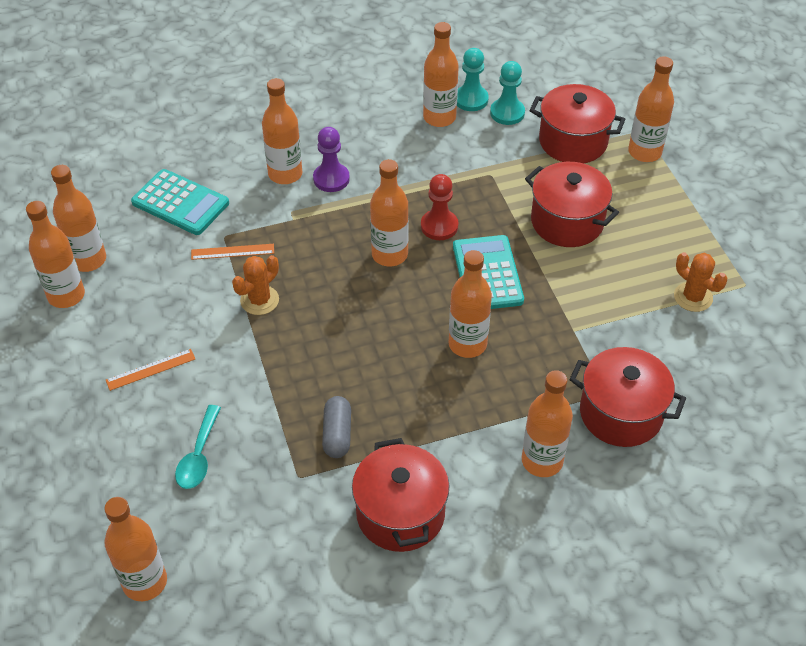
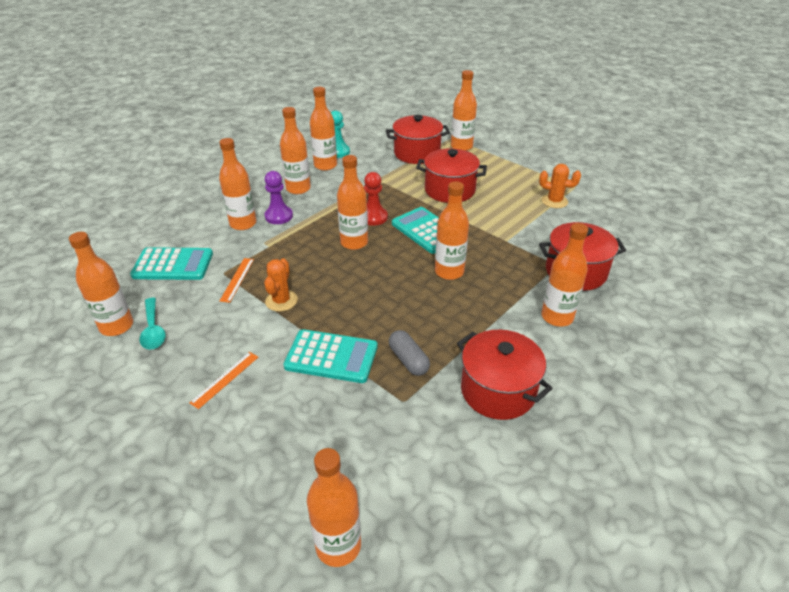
camera: 30 degrees left, 10 degrees down
orange bottle [26,201,85,308] -> orange bottle moved to [280,107,311,194]
turquoise spoon [175,405,221,489] -> turquoise spoon moved to [139,298,166,350]
orange ruler [191,244,274,260] -> orange ruler turned 45 degrees counterclockwise [220,258,254,303]
turquoise pawn [490,61,525,125] -> none
none -> turquoise calculator [283,329,378,383]

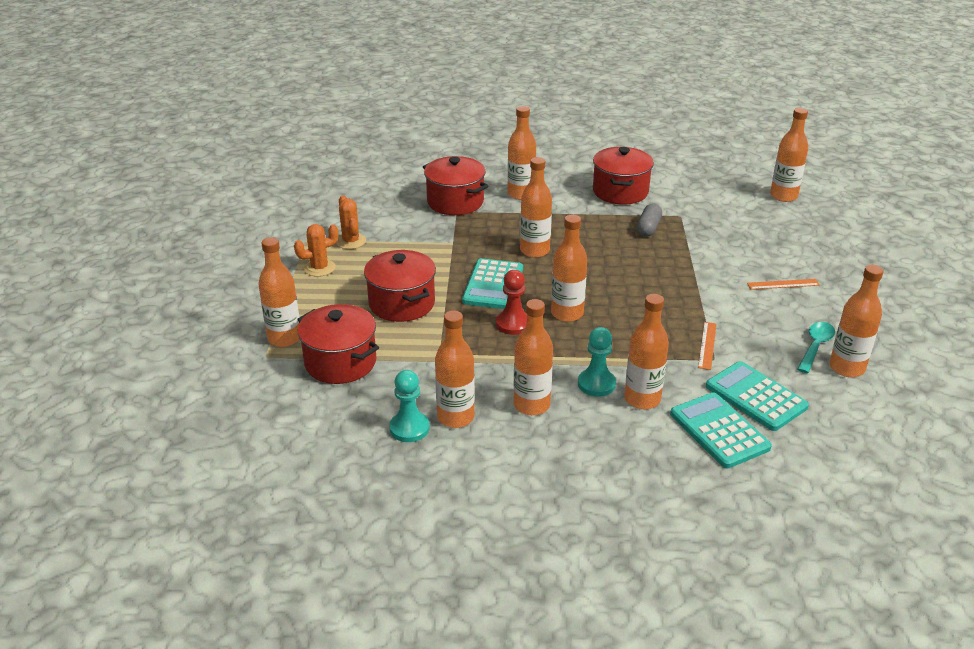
camera: 130 degrees left, 5 degrees down
orange ruler [220,258,254,303] -> orange ruler turned 45 degrees counterclockwise [698,322,716,370]
purple pawn [264,171,293,224] -> turquoise pawn [578,327,616,397]
orange cactus [264,258,298,312] -> orange cactus moved to [294,224,339,277]
turquoise calculator [283,329,378,383] -> turquoise calculator moved to [670,392,772,468]

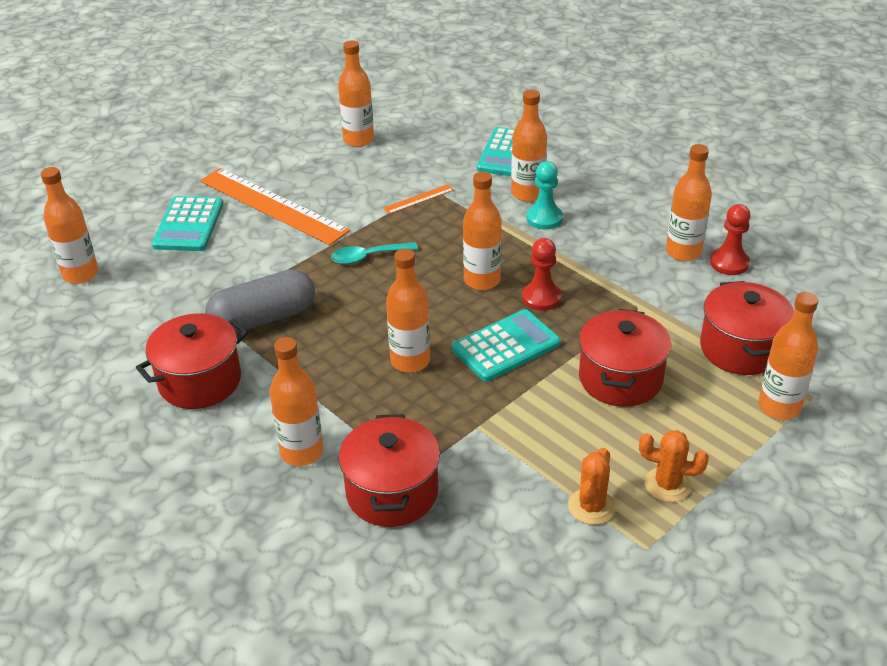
camera: 135 degrees left, 5 degrees up
turquoise pawn [389,370,429,442] -> red pawn [710,204,751,275]
orange bottle [514,299,553,415] -> none
grey capsule [637,204,662,237] -> grey capsule [205,269,315,333], size x1.77
turquoise calculator [706,361,809,431] -> turquoise calculator moved to [152,196,223,251]
orange ruler [747,279,820,290] -> orange ruler [200,168,350,245], size x2.40
turquoise spoon [797,322,835,373] -> turquoise spoon moved to [331,242,418,264]

